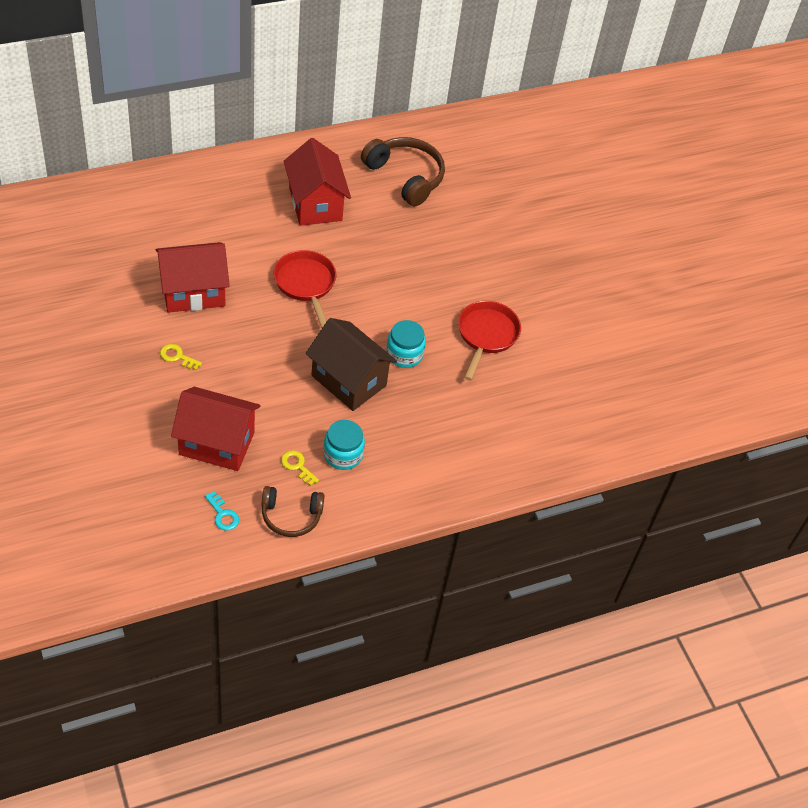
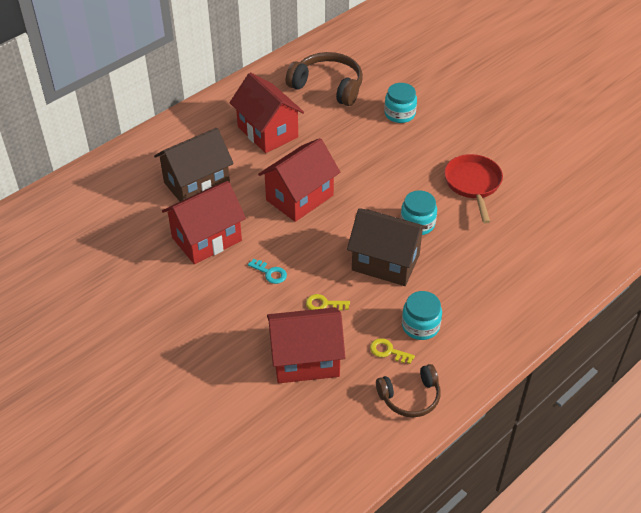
camera: 15 degrees left, 5 degrees down
yellow key [160,344,202,370] -> yellow key moved to [306,294,350,311]
turquoise key [205,491,239,531] -> turquoise key moved to [248,259,287,284]
red pan [274,250,336,328] -> red house [258,138,340,222]
none -> brown house [154,128,234,202]
none -> turquoise jar [384,83,417,123]

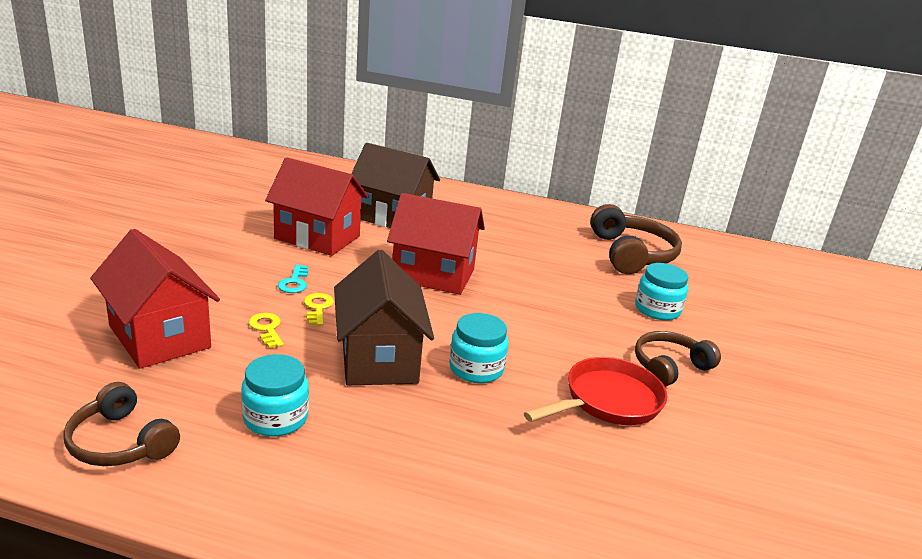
camera: 55 degrees right, 20 degrees down
red house [229,72,304,153] -> none
yellow key [370,338,415,364] -> yellow key moved to [304,293,334,326]
none -> brown headphones [635,331,721,387]

